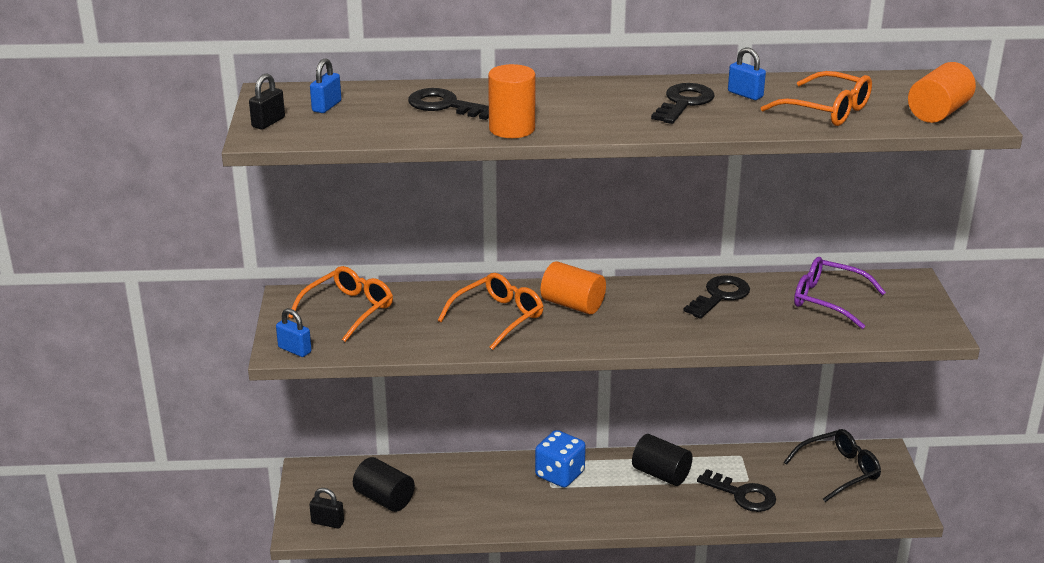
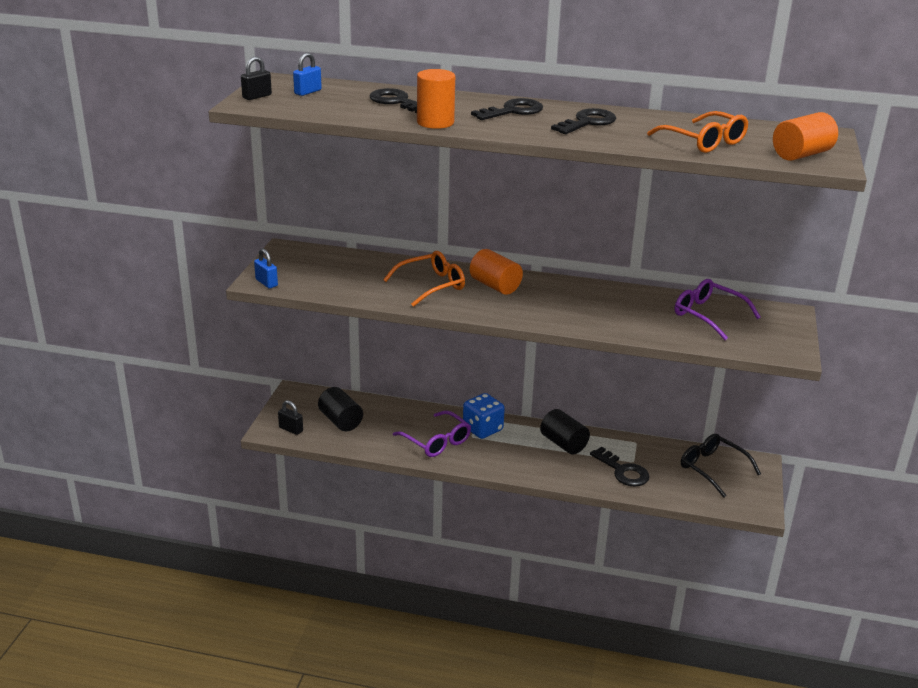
camera: 15 degrees right, 0 degrees up
orange glasses [288,266,393,342] -> none
black key [683,276,750,319] -> black key moved to [471,98,543,120]
blue padlock [728,47,766,100] -> none
black glasses [784,429,881,502] -> black glasses turned 120 degrees counterclockwise [681,434,761,498]
none -> purple glasses [393,410,471,457]

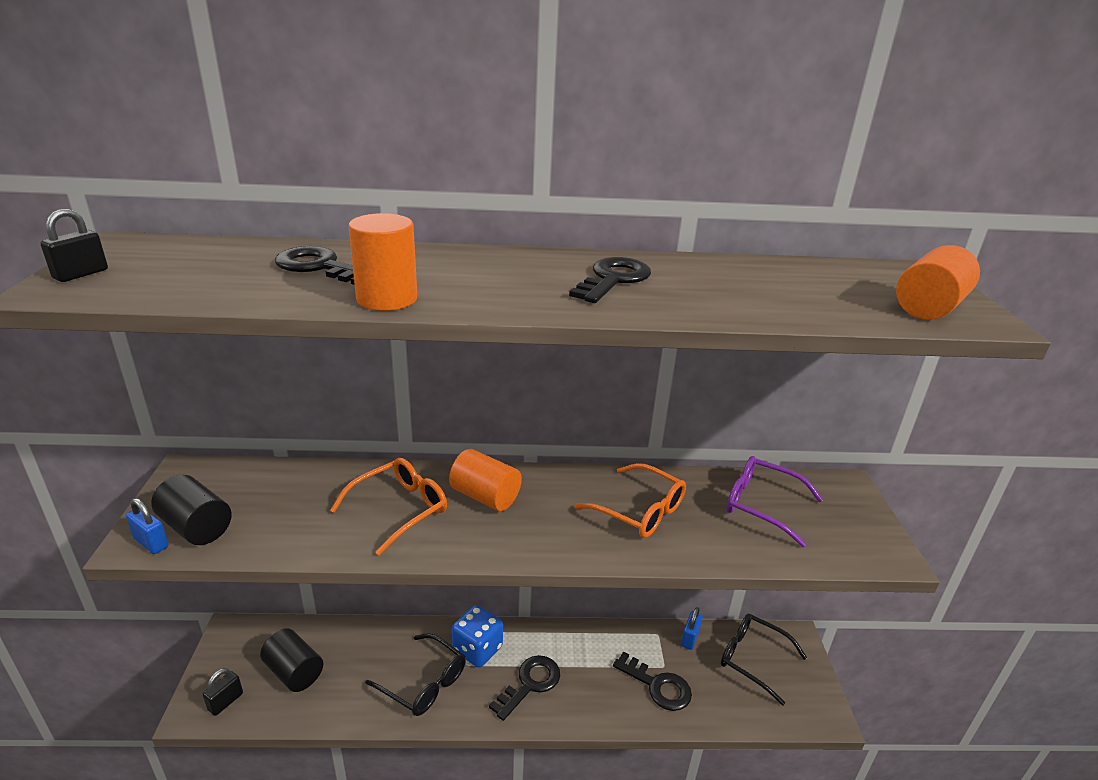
camera: 15 degrees left, 0 degrees up
black padlock [278,400,303,435] -> black padlock turned 75 degrees counterclockwise [203,668,243,716]
blue padlock [293,53,322,96] -> blue padlock moved to [681,607,703,650]
purple glasses [393,410,471,457] -> black glasses [366,633,466,716]
black key [471,98,543,120] -> black key moved to [489,655,560,721]
black cylinder [540,409,590,455] -> black cylinder moved to [151,475,232,545]
orange glasses [647,111,748,153] -> orange glasses moved to [574,463,686,538]

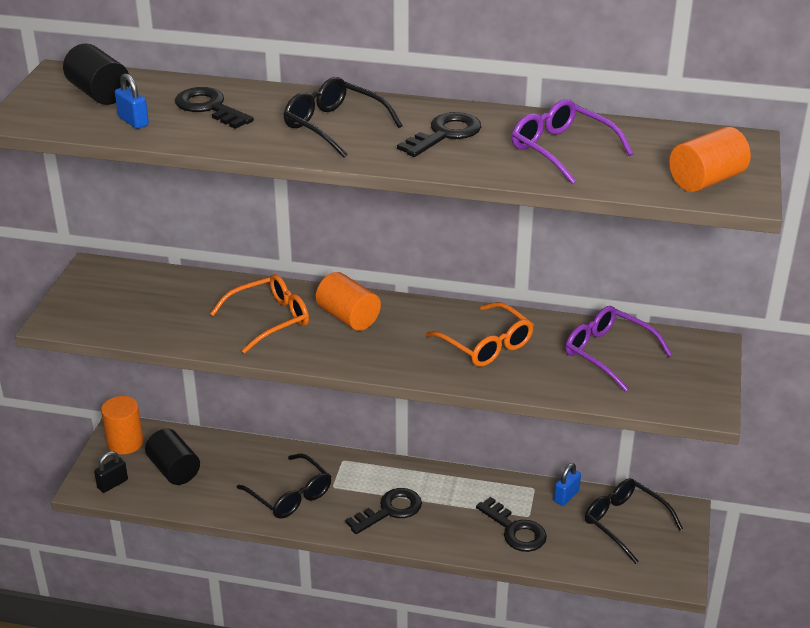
camera: 15 degrees right, 5 degrees up
black padlock [40,209,108,282] -> none
blue padlock [126,498,169,554] -> blue padlock moved to [115,73,149,129]
black cylinder [151,475,232,545] -> black cylinder moved to [63,43,130,105]
orange cylinder [348,213,417,311] -> orange cylinder moved to [101,396,143,455]
blue dice [452,605,503,668] -> none
none -> black glasses [284,77,403,158]
none -> purple glasses [512,99,633,184]

